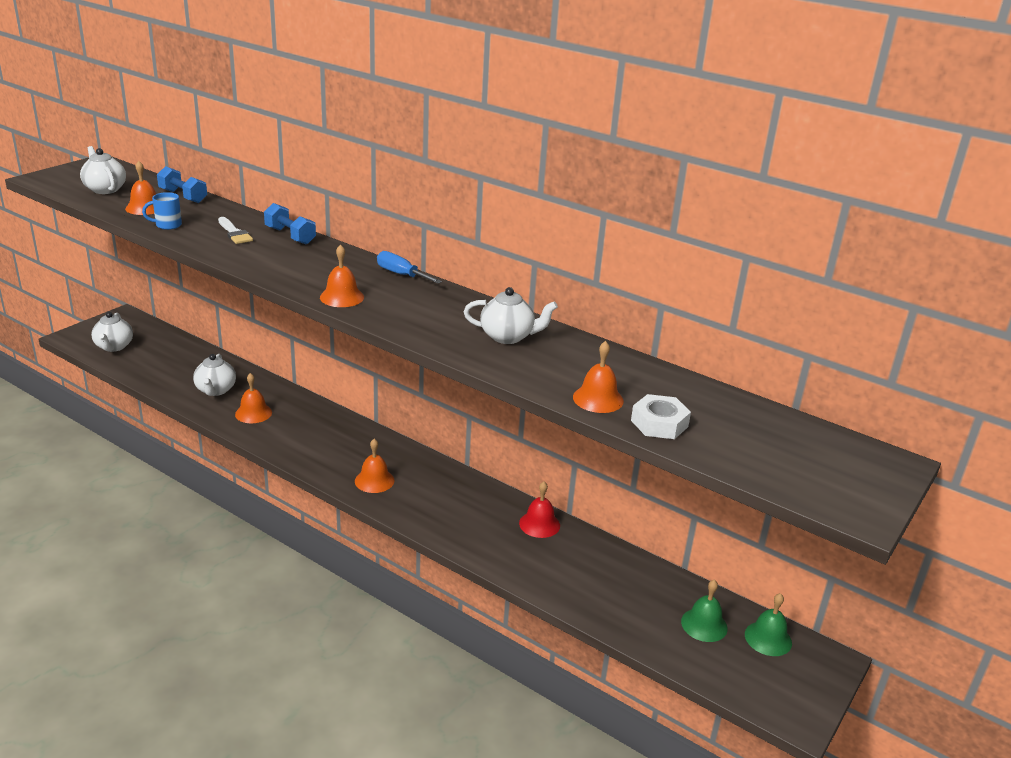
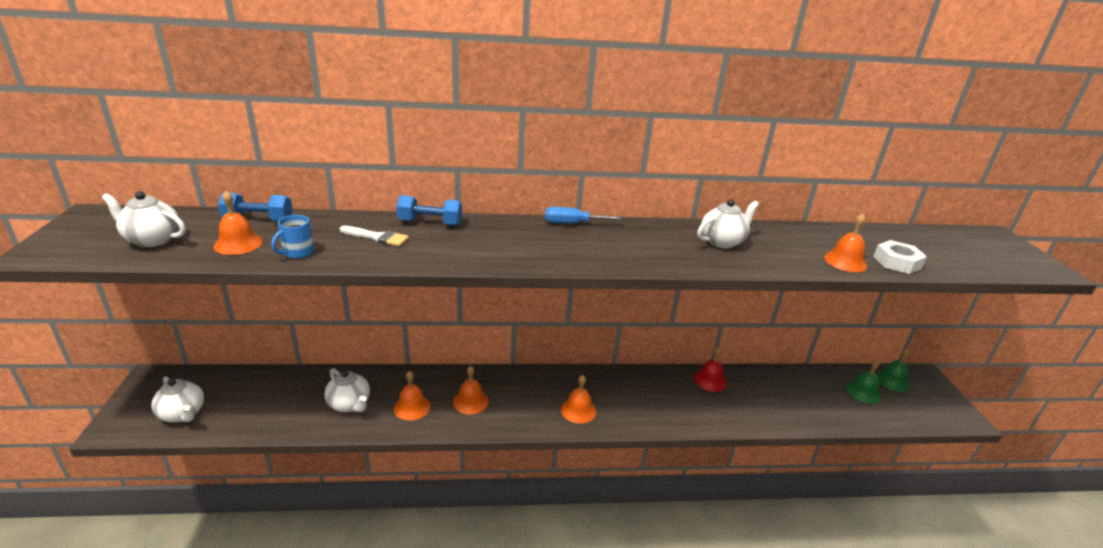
camera: 40 degrees left, 0 degrees up
orange bell [320,244,364,307] -> orange bell moved to [453,366,489,414]

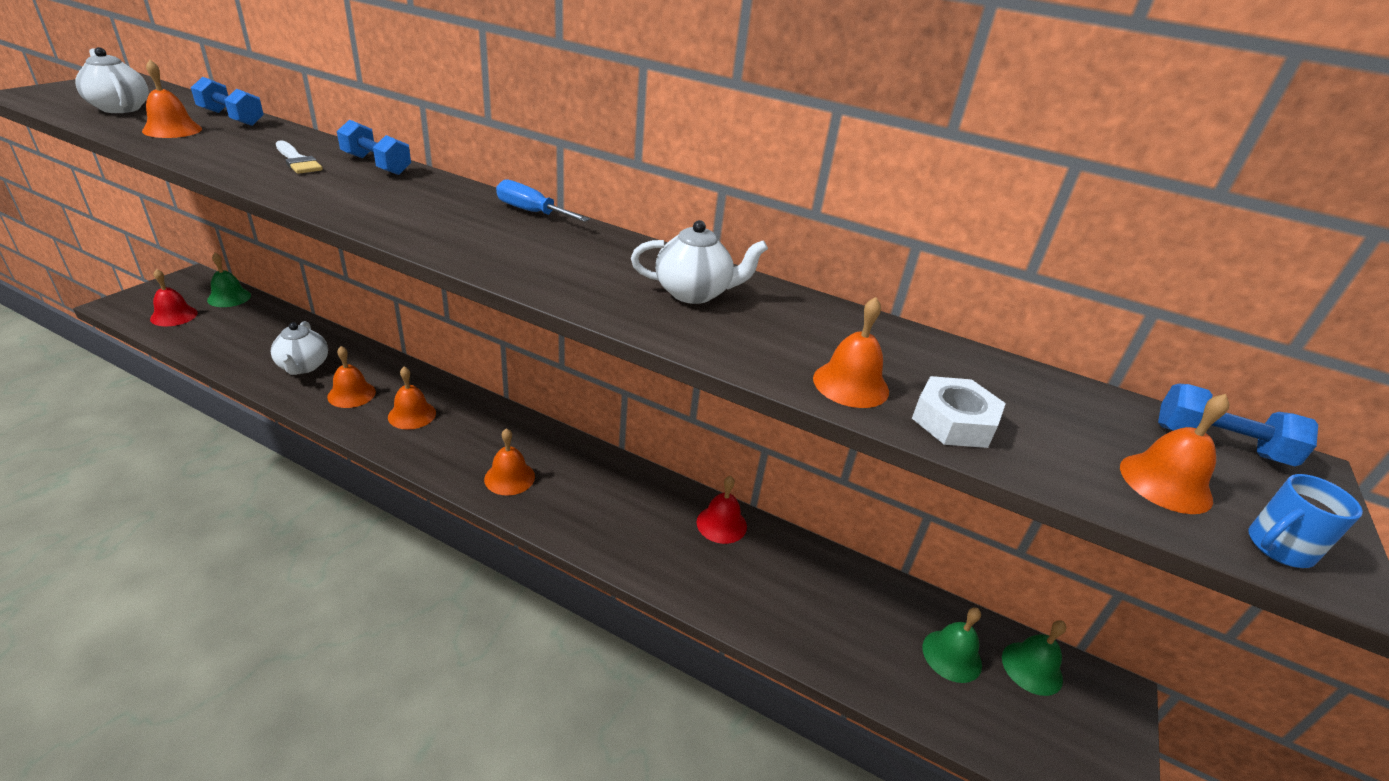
camera: 30 degrees right, 5 degrees up
white teapot [151,376,204,422] -> red bell [150,269,198,326]
blue mug [271,215,314,259] -> blue mug moved to [1248,474,1363,568]
none -> green bell [207,253,251,307]
none -> orange bell [1120,394,1229,514]
none -> blue dumbbell [1158,384,1318,466]

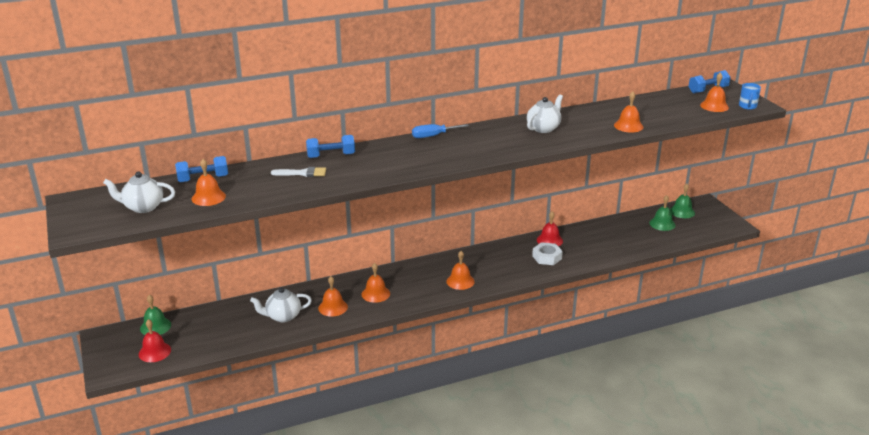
camera: 45 degrees left, 5 degrees down
white teapot [271,321,328,375] -> white teapot turned 135 degrees clockwise [250,287,312,322]
white nut [912,376,1006,448] -> white nut moved to [532,242,563,265]

